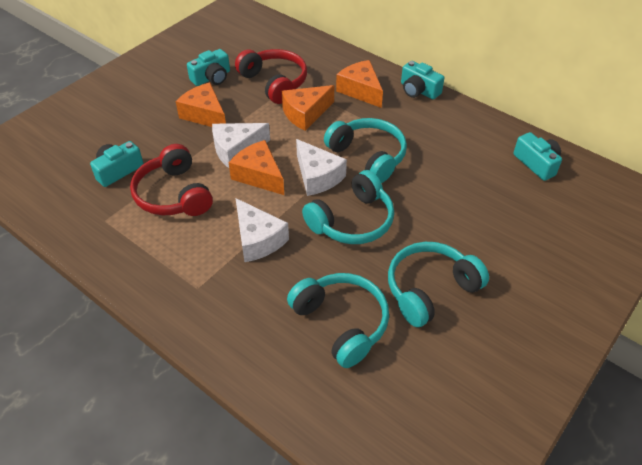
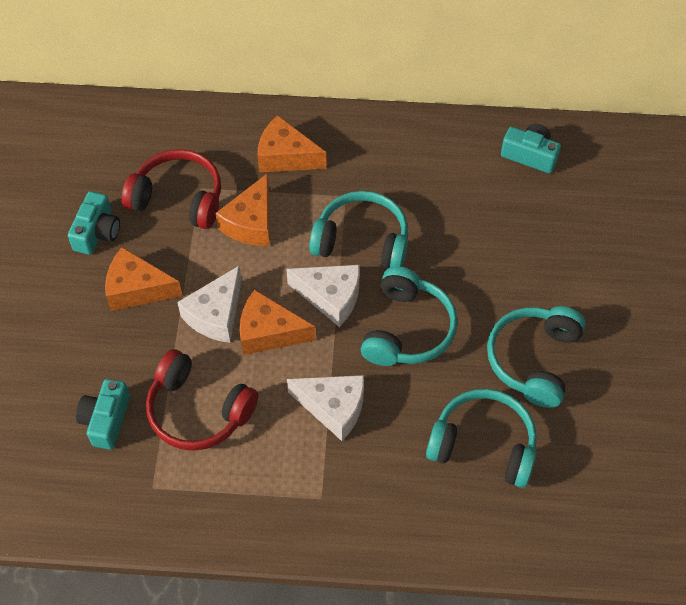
camera: 35 degrees left, 10 degrees up
turquoise camera [401,61,444,99] -> none

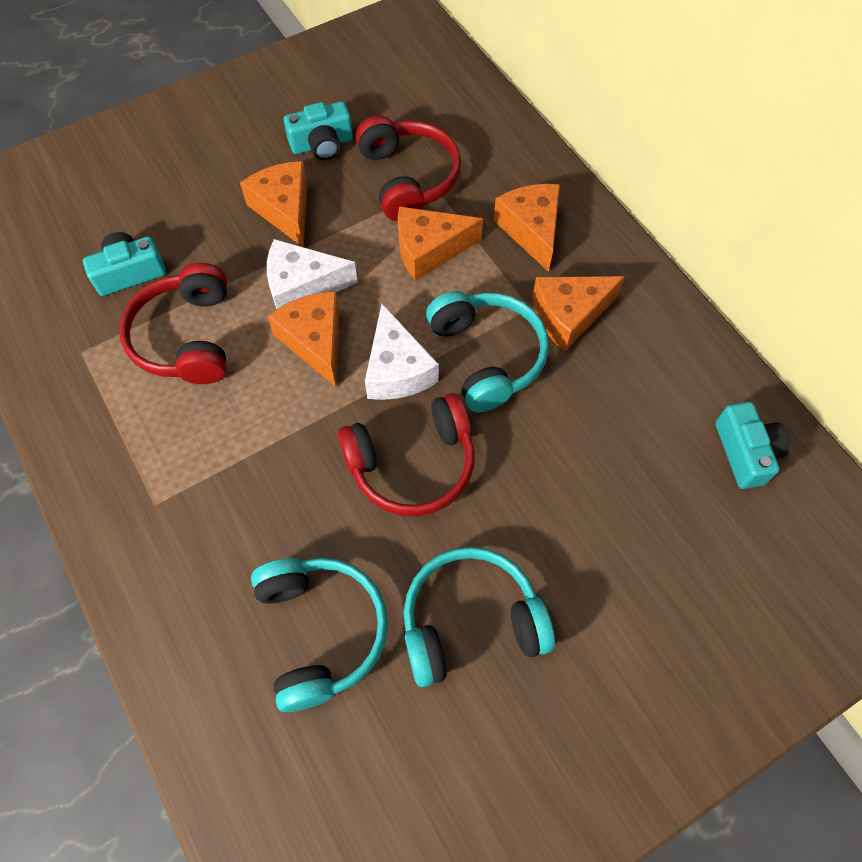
camera: 55 degrees right, 5 degrees up
white cheese [287,375,364,441] -> none
turquoise headphones [361,266,458,366] -> red headphones [338,393,475,516]
none -> orange cheese [532,276,625,351]

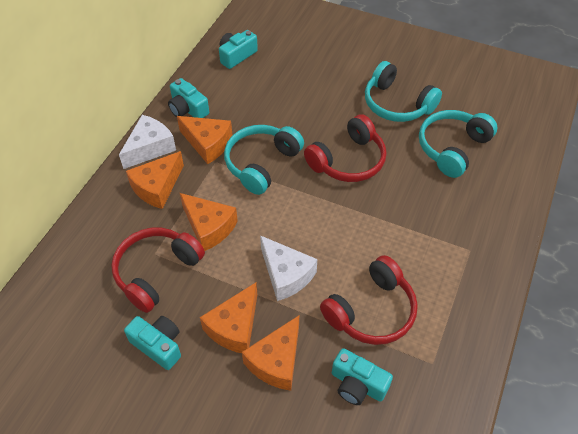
camera: 125 degrees left, 10 degrees down
orange cheese [267,291,340,387] -> orange cheese moved to [242,315,299,391]
red headphones [338,393,475,516] -> red headphones turned 105 degrees clockwise [304,114,386,182]
white cheese [365,304,439,400] -> white cheese moved to [119,115,176,169]
none -> turquoise camera [168,78,209,118]

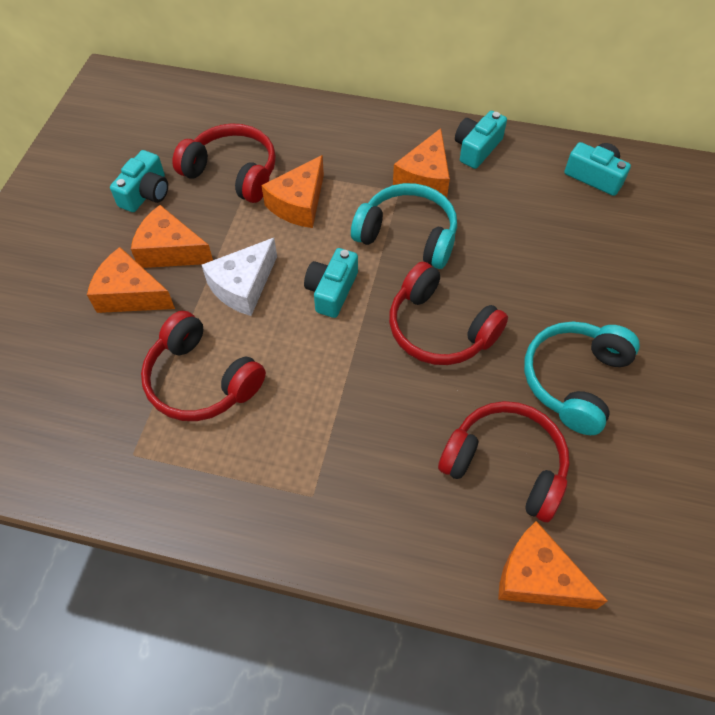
camera: 80 degrees right, 5 degrees up
white cheese [119,115,176,169] -> none
orange cheese [126,151,184,209] -> orange cheese moved to [498,521,608,609]
turquoise camera [332,348,393,405] -> turquoise camera moved to [304,248,358,318]
turquoise headphones [419,110,497,178] -> red headphones [438,401,570,522]

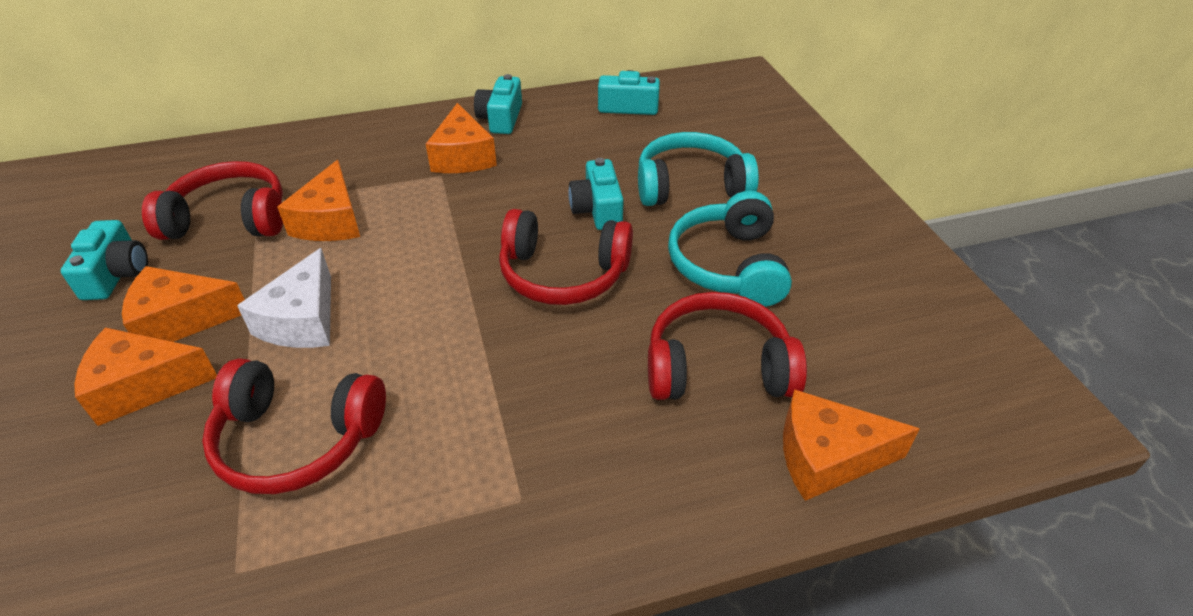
camera: 30 degrees left, 15 degrees down
turquoise camera [304,248,358,318] -> turquoise camera moved to [568,158,624,230]
turquoise headphones [351,183,457,269] -> turquoise headphones moved to [638,132,759,206]

